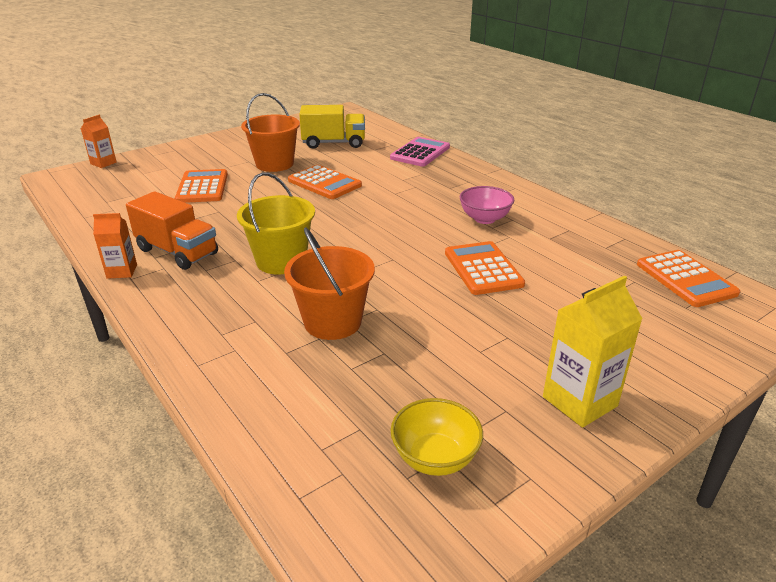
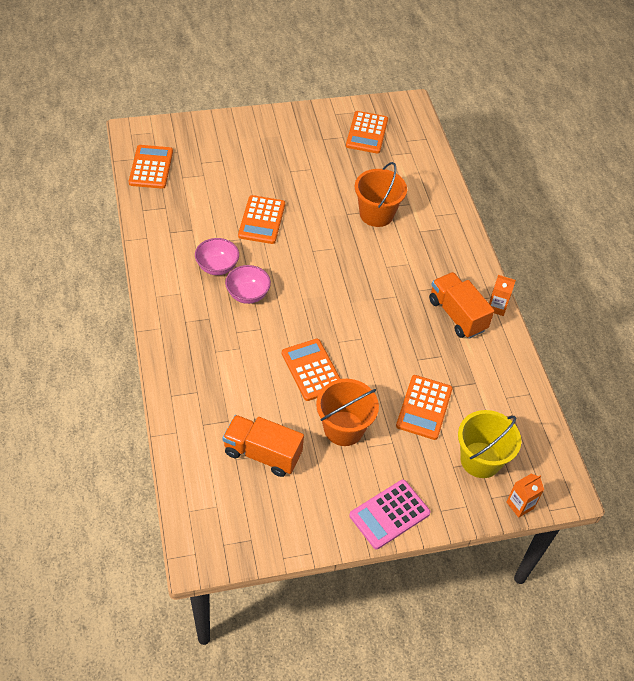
camera: 160 degrees left, 20 degrees up
yellow bucket [237,172,315,274] -> yellow bucket moved to [458,410,521,478]
yellow truck [299,105,365,149] -> orange truck [223,415,304,477]
pink calculator [390,137,450,167] -> pink calculator moved to [349,479,431,549]
yellow bowl [390,398,483,476] -> orange calculator [346,111,388,154]
yellow carton [543,276,643,428] -> none
none -> pink bowl [225,265,271,304]

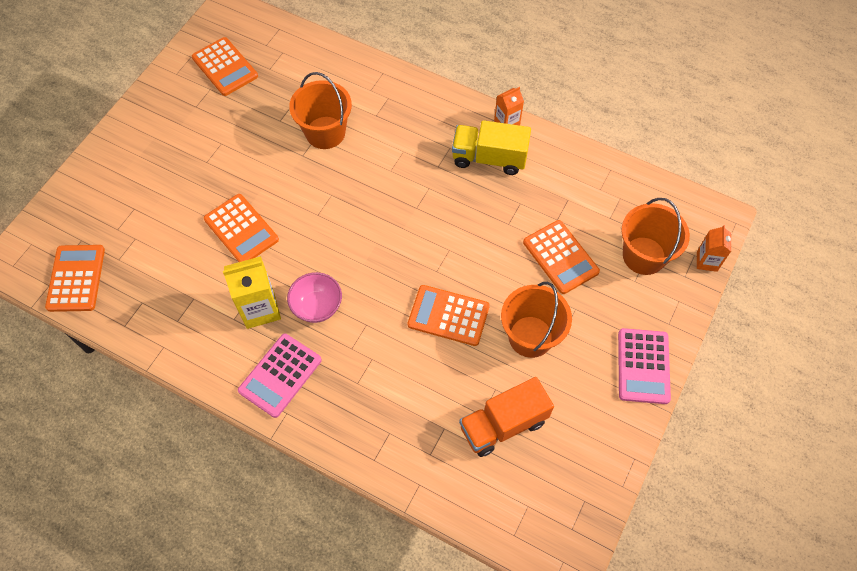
camera: 45 degrees left, 10 degrees up
orange calculator [129,145,173,189] -> orange calculator turned 45 degrees clockwise [45,245,105,312]
pink bowl [195,238,239,275] -> yellow carton [223,256,281,329]
orange truck [429,272,494,339] -> yellow truck [452,120,531,175]
yellow bucket [458,410,521,478] -> orange bucket [621,198,690,275]
none -> pink calculator [238,334,322,418]

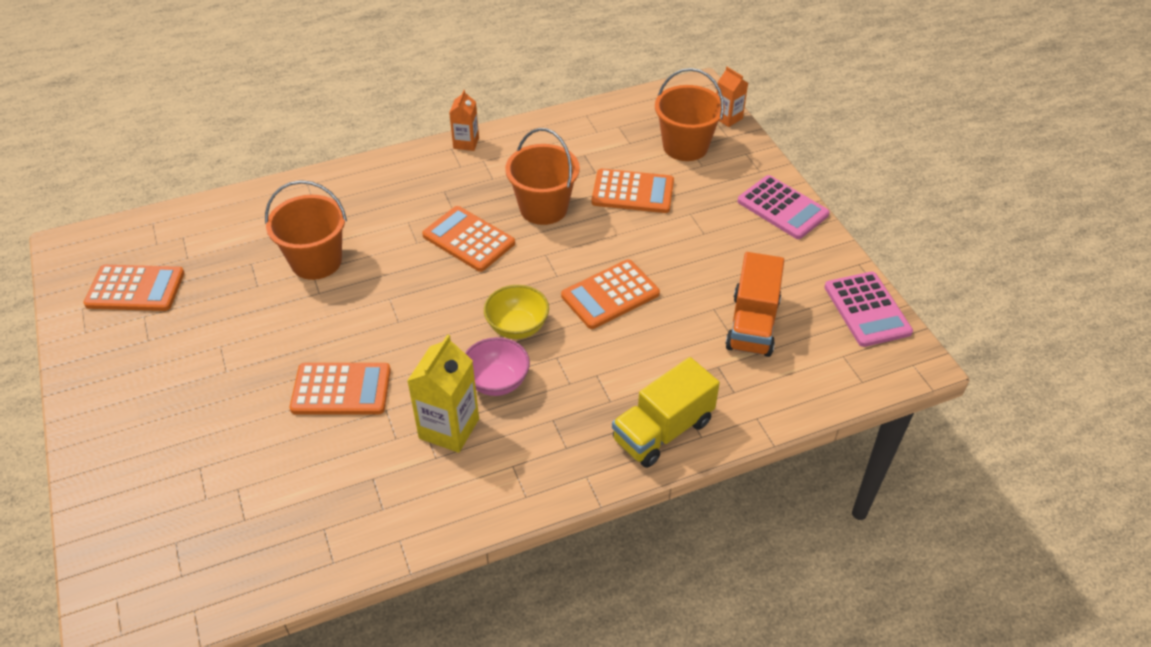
camera: 50 degrees left, 15 degrees down
orange calculator [45,245,105,312] -> orange calculator moved to [422,206,515,272]
pink calculator [238,334,322,418] -> pink calculator moved to [824,272,913,347]
yellow truck [452,120,531,175] -> yellow truck moved to [612,357,720,468]
orange bucket [501,282,572,358] -> orange bucket moved to [505,128,580,225]
none -> yellow bowl [484,285,549,339]

